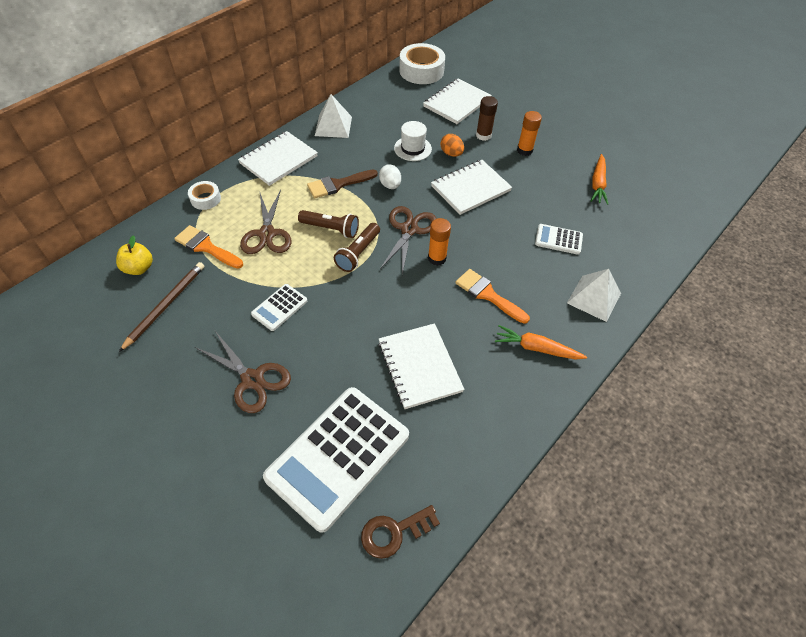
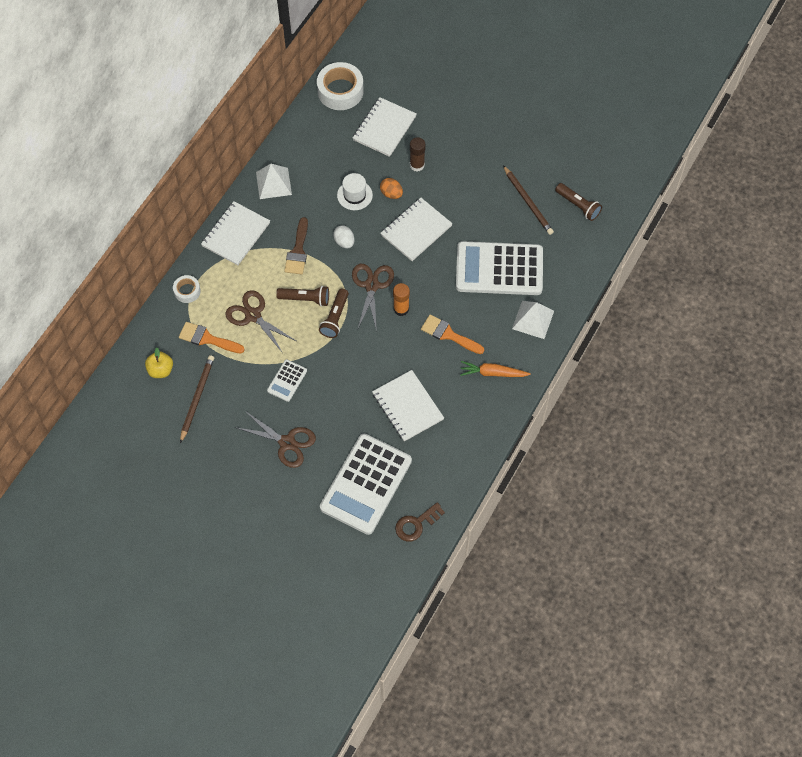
camera: 10 degrees left, 10 degrees up
brown scissors [240,190,292,254] -> brown scissors turned 150 degrees clockwise [225,290,296,353]
brown brush [307,169,378,198] -> brown brush turned 45 degrees counterclockwise [284,217,308,274]
orange glue stick [517,111,542,156] -> none
white calculator [535,224,583,255] -> white calculator [456,241,543,295], size x2.24
orange carrot [591,154,608,205] -> brown pencil [503,165,554,235]
none -> brown flashlight [555,183,602,221]

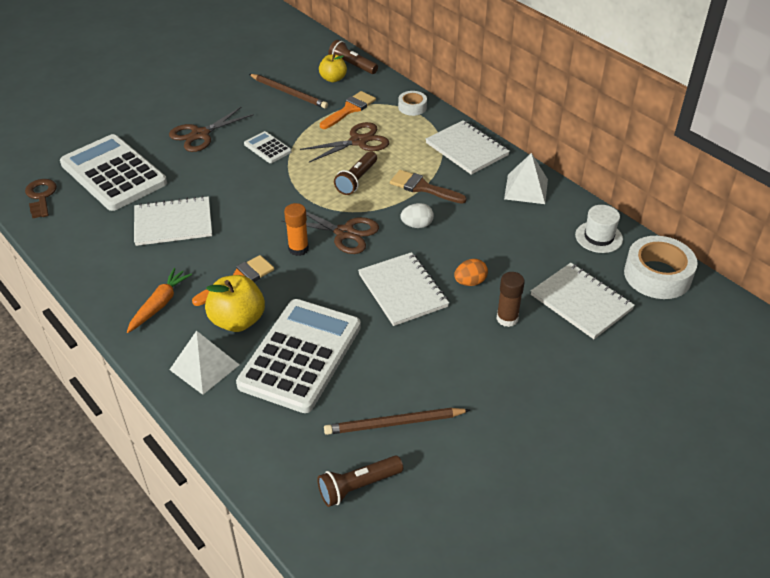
camera: 110 degrees right, 20 degrees down
brown flashlight [319,289,349,338] -> brown flashlight moved to [328,40,378,74]
white hat [337,173,373,210] -> white hat moved to [575,205,623,253]
none -> yellow apple [205,275,265,332]

